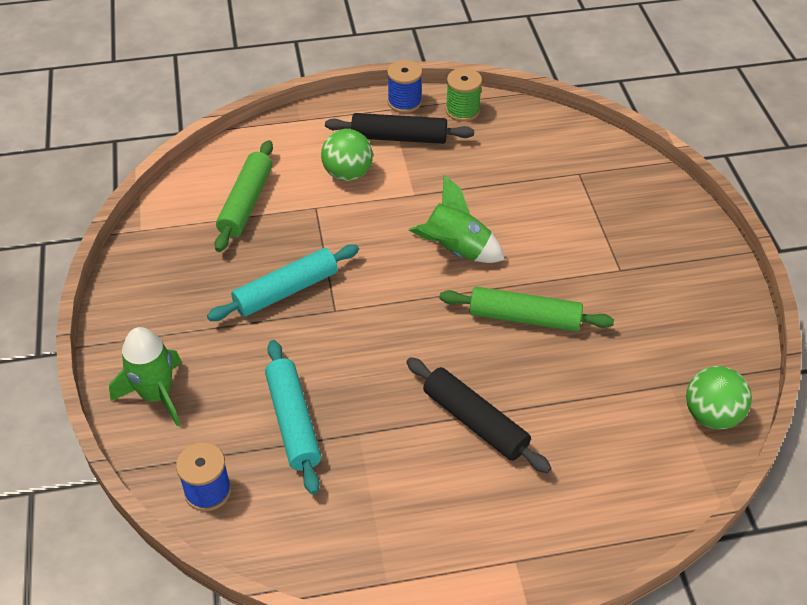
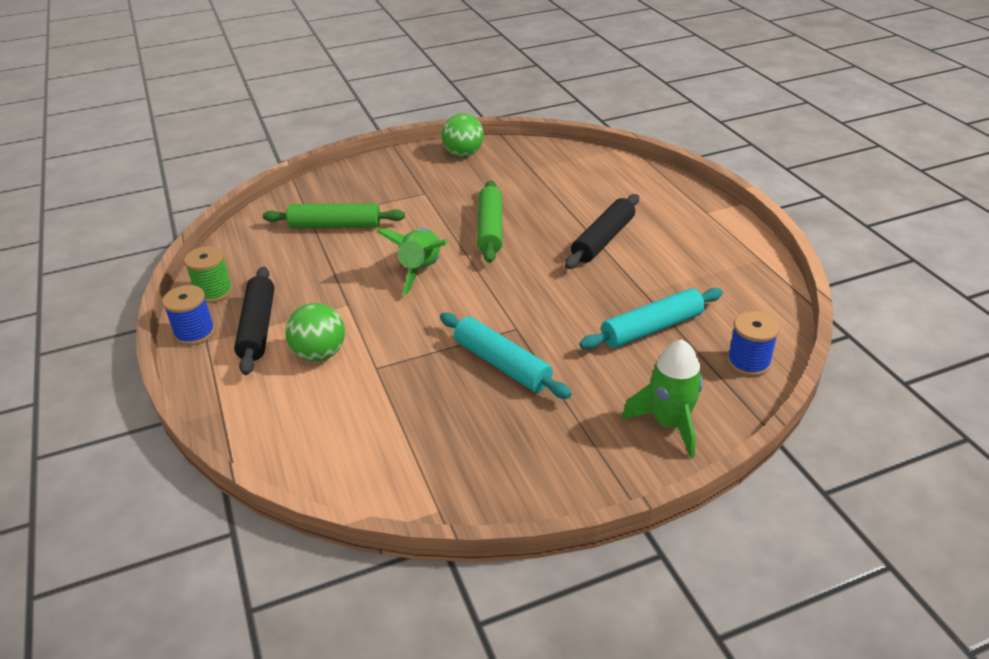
camera: 100 degrees left, 10 degrees down
green rolling pin [214,140,273,252] -> green rolling pin moved to [263,203,405,228]
green ball [686,366,752,429] -> green ball moved to [441,114,484,157]

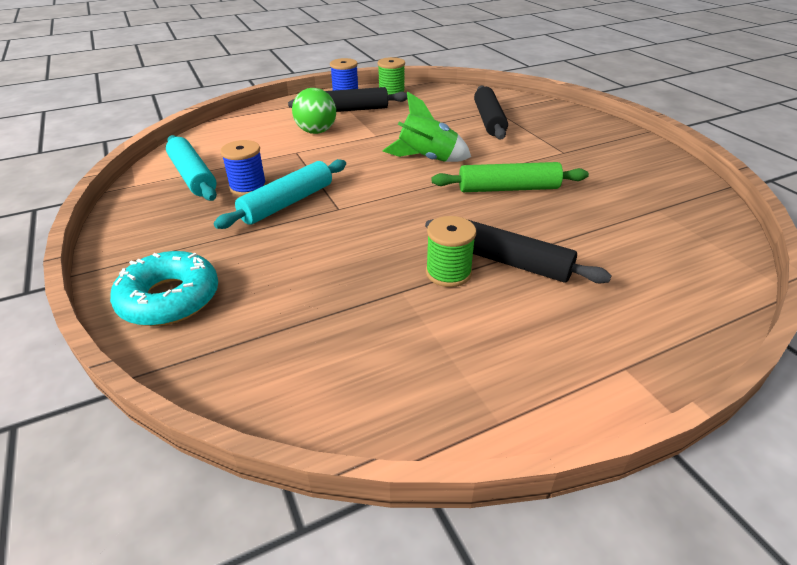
camera: 85 degrees right, 0 degrees up
green rolling pin [263,203,405,228] -> black rolling pin [474,85,508,140]
green ball [441,114,484,157] -> none
turquoise rolling pin [579,288,723,349] -> turquoise rolling pin moved to [166,135,217,201]
green rocket [622,340,703,458] -> turquoise donut [110,251,218,326]
blue spool [727,311,780,376] -> blue spool moved to [220,140,267,196]
none -> green spool [426,216,476,287]

